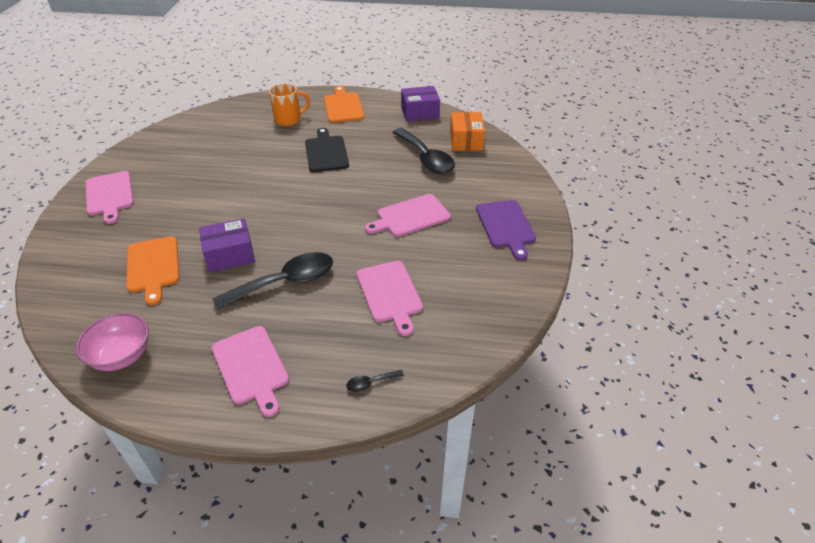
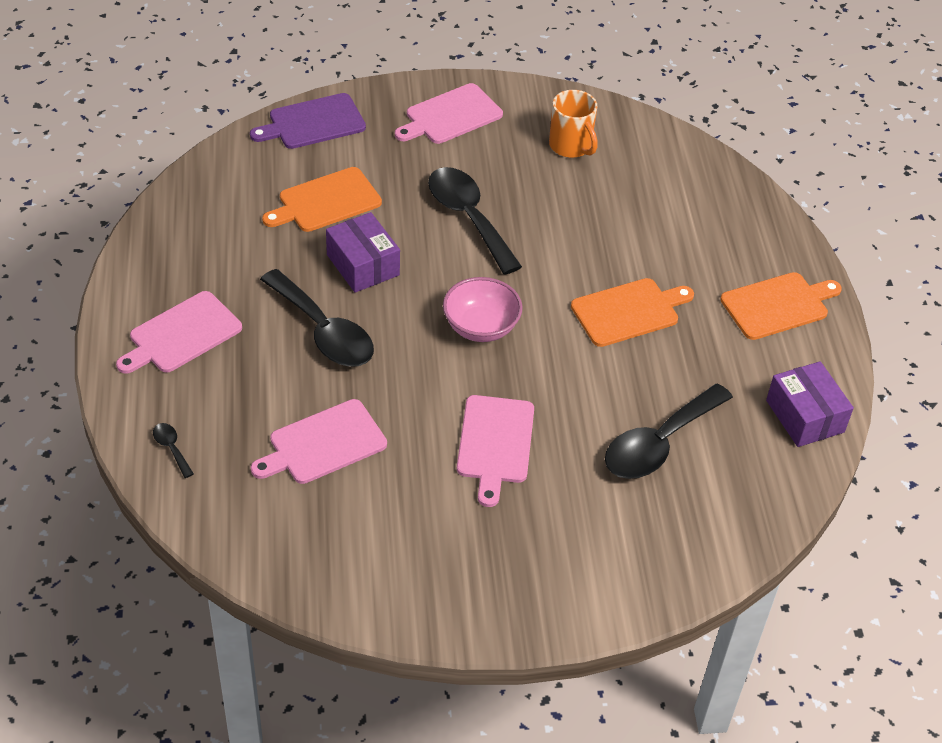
camera: 75 degrees right, 5 degrees up
pink bowl [76,313,149,371] -> pink bowl moved to [443,277,523,342]
orange mug [269,83,310,126] -> orange mug moved to [549,90,598,158]
black cutting board [305,128,349,172] -> orange cutting board [571,278,694,347]
pink cutting board [365,194,451,237] -> pink cutting board turned 135 degrees counterclockwise [457,395,534,507]
orange box [450,112,485,151] -> none
purple cutting board [476,200,536,260] -> purple cutting board moved to [250,93,366,149]
none -> black spoon [428,167,522,275]

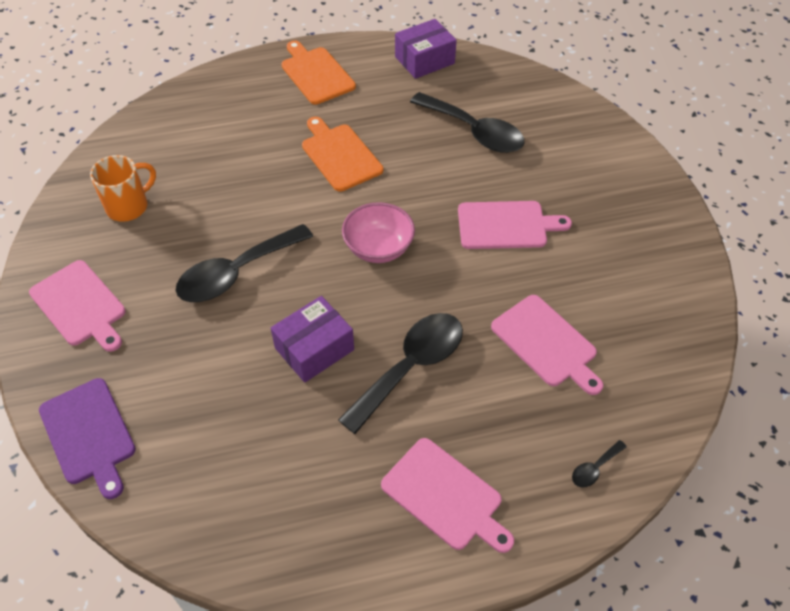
camera: 95 degrees left, 5 degrees up
orange cutting board [262,167,382,232] -> none

